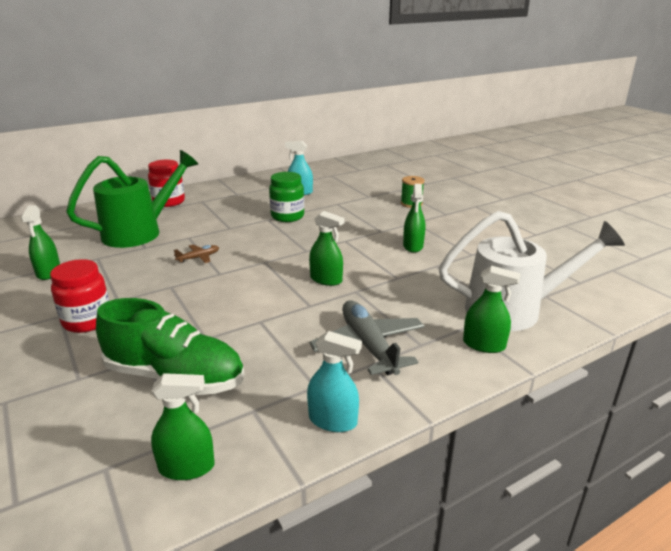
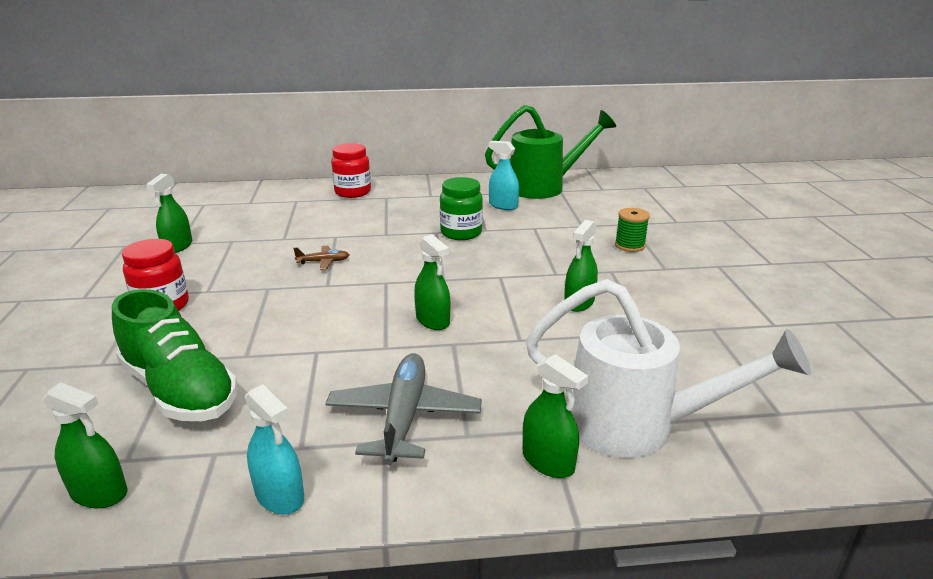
camera: 25 degrees right, 0 degrees up
green watering can [66,150,198,248] -> green watering can moved to [485,105,616,199]

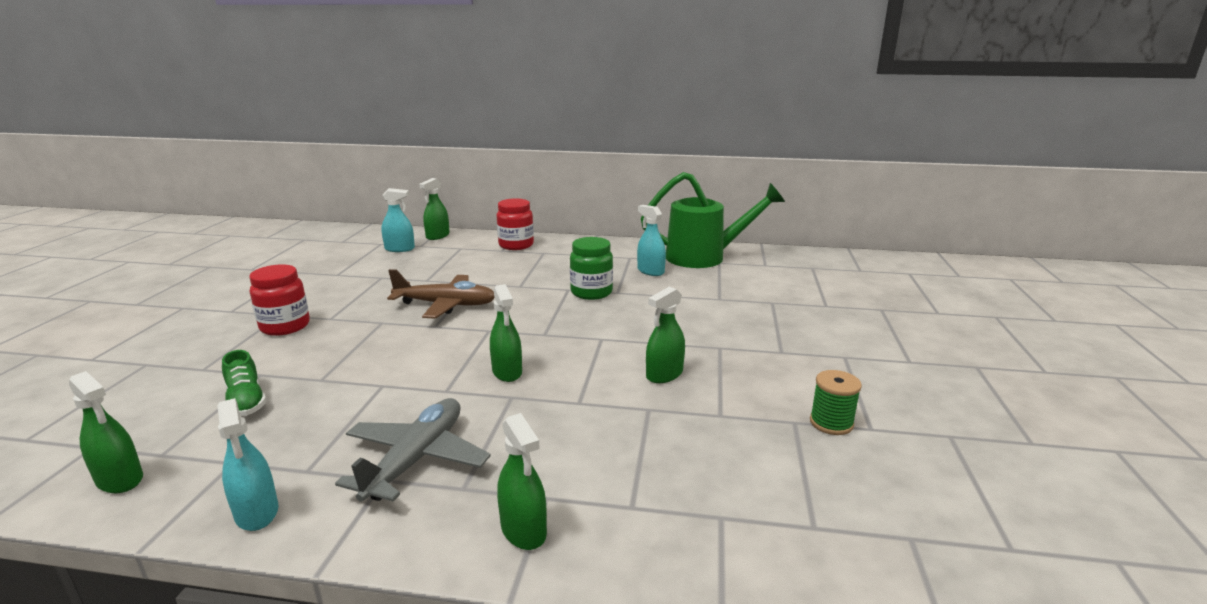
camera: 15 degrees right, 5 degrees down
green shoe [112,289,238,421] -> green shoe [222,350,266,416], size x0.53
green spray bottle [146,174,192,253] -> green spray bottle moved to [419,178,450,240]
brown plane [293,246,349,270] -> brown plane [387,269,494,319], size x2.07
white watering can [526,279,811,458] -> none
green spool [615,208,650,252] -> green spool moved to [810,370,862,435]
none -> turquoise spray bottle [381,188,415,252]

